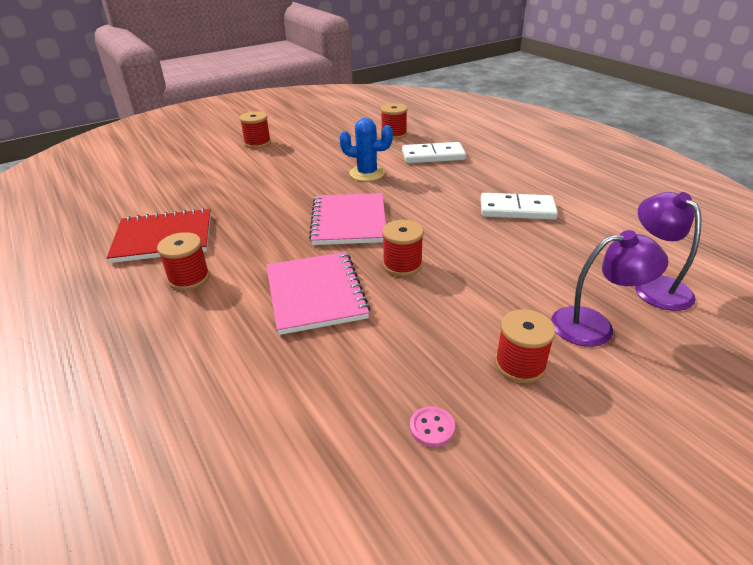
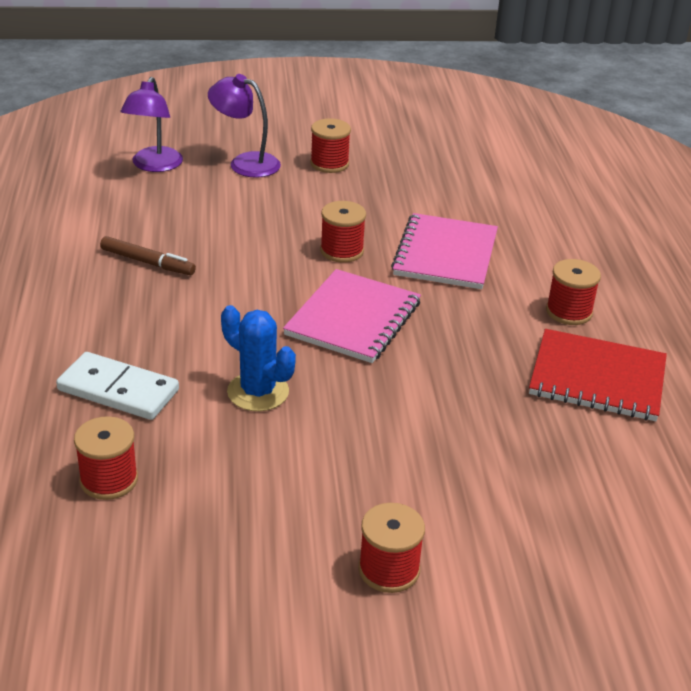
camera: 155 degrees left, 0 degrees up
pink button [410,406,455,447] -> none
white domino [481,193,558,220] -> brown marker [100,236,196,275]

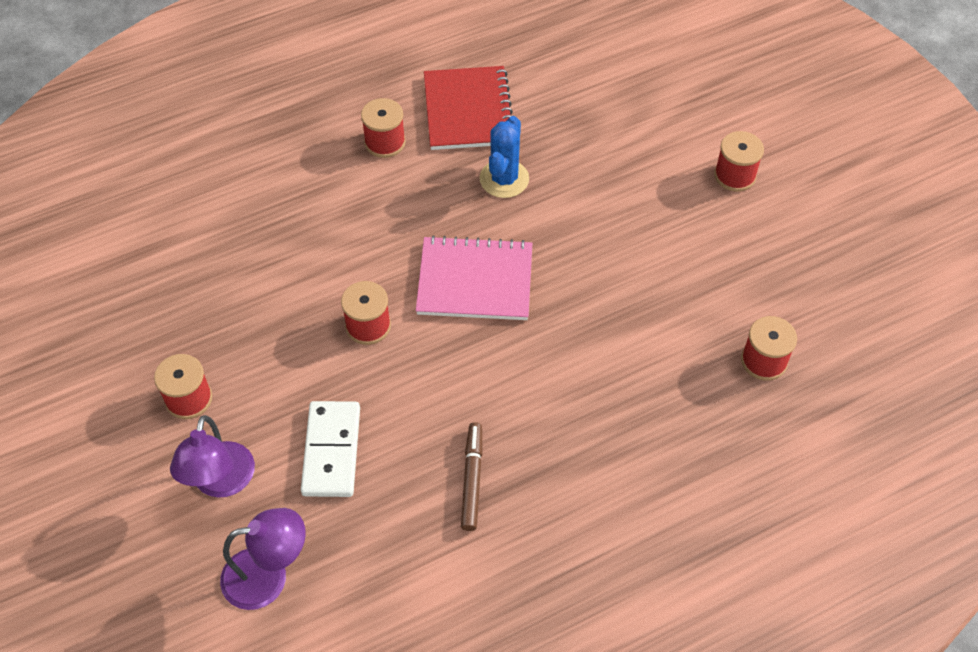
camera: 110 degrees left, 20 degrees up
white domino [56,352,179,420] -> white domino moved to [301,401,360,497]
blue cactus [221,305,296,411] -> blue cactus moved to [479,116,529,198]
pink notebook [391,213,498,289] -> none

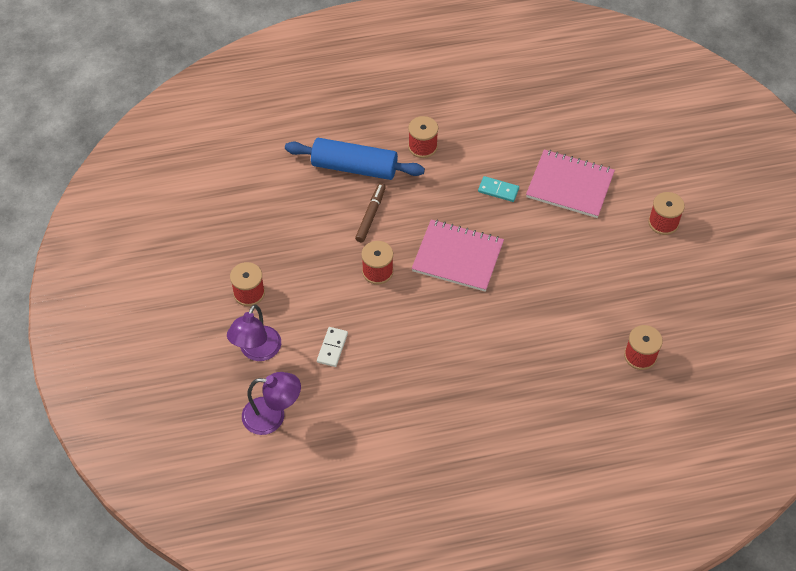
camera: 15 degrees right, 0 degrees up
white domino [301,401,360,497] -> white domino [317,327,348,367], size x0.60
red notebook [424,66,513,150] -> none
brown marker [461,422,483,531] -> brown marker moved to [355,183,386,242]
blue cactus [479,116,529,198] -> turquoise domino [478,176,519,202]
none -> blue rolling pin [285,138,425,180]
none -> pink notebook [526,149,615,218]

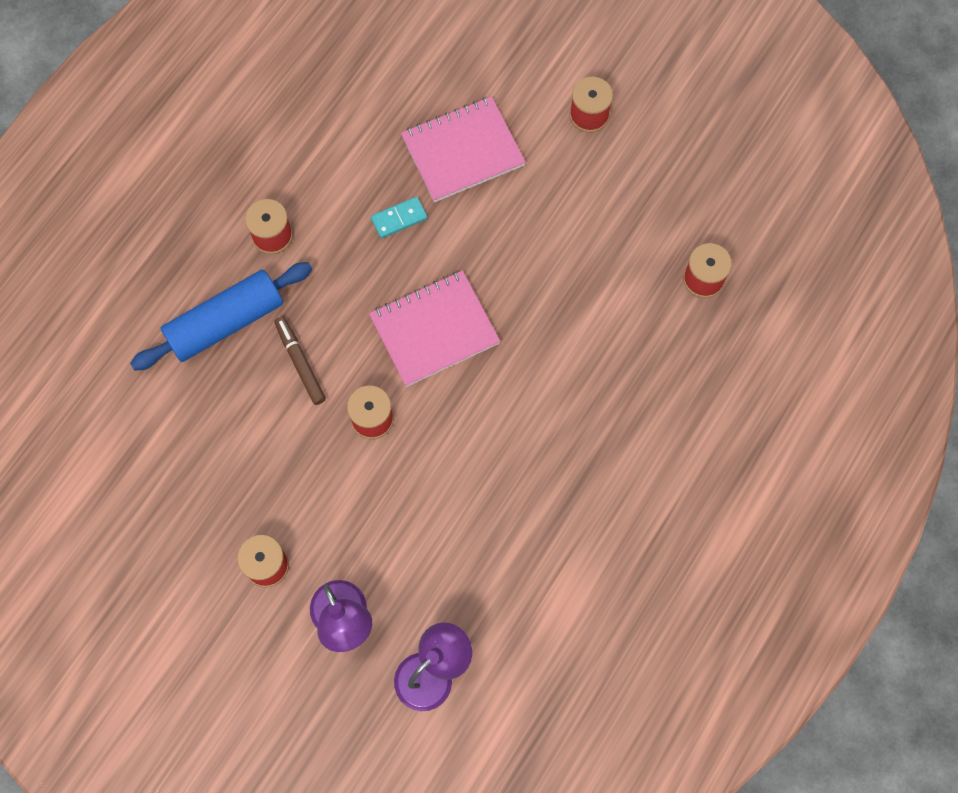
camera: 45 degrees left, 15 degrees up
white domino [317,327,348,367] -> none

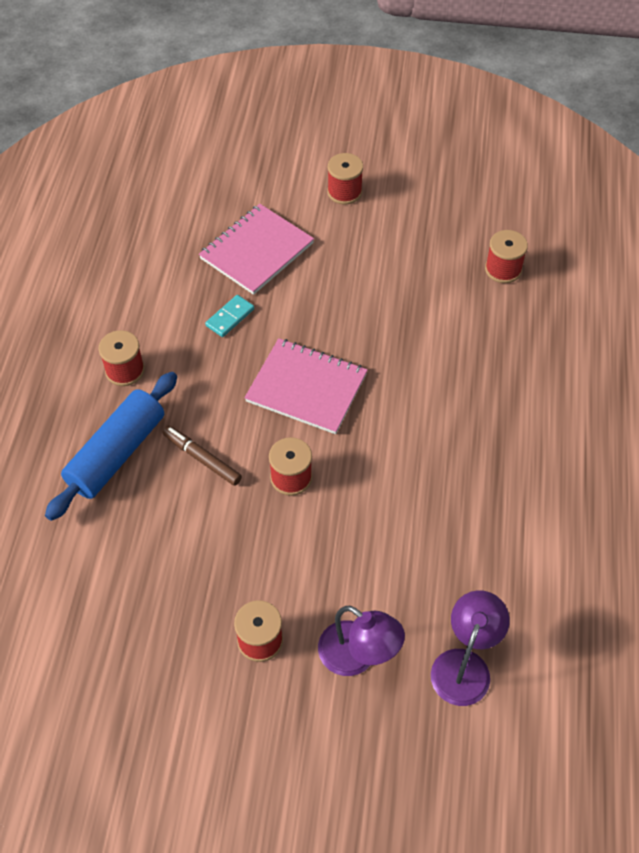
camera: 25 degrees left, 15 degrees down
pink notebook [369,270,500,387] -> pink notebook turned 75 degrees clockwise [244,338,368,434]

